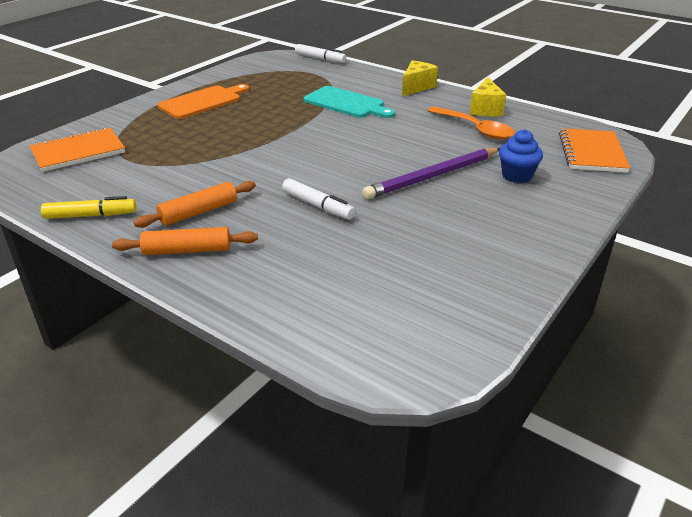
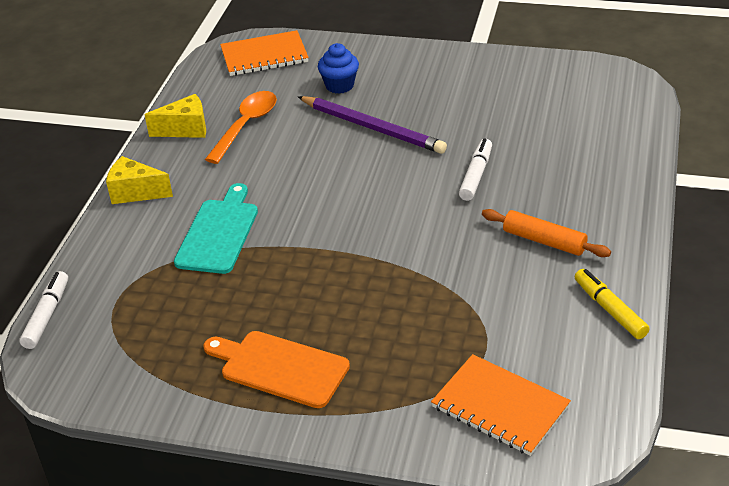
camera: 110 degrees left, 5 degrees up
orange rolling pin [112,227,258,255] -> none

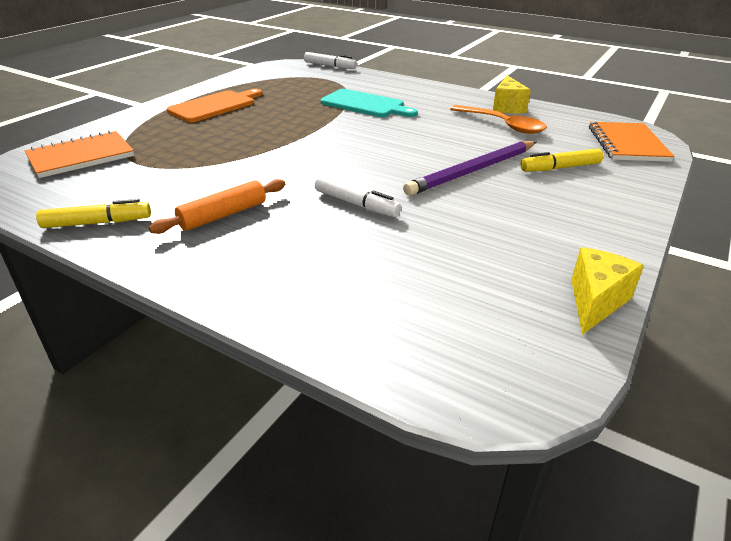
camera: 105 degrees right, 5 degrees down
yellow cheese [106,156,173,204] -> yellow cheese moved to [571,247,644,335]
blue cupcake [318,43,359,94] -> yellow marker [521,148,603,172]

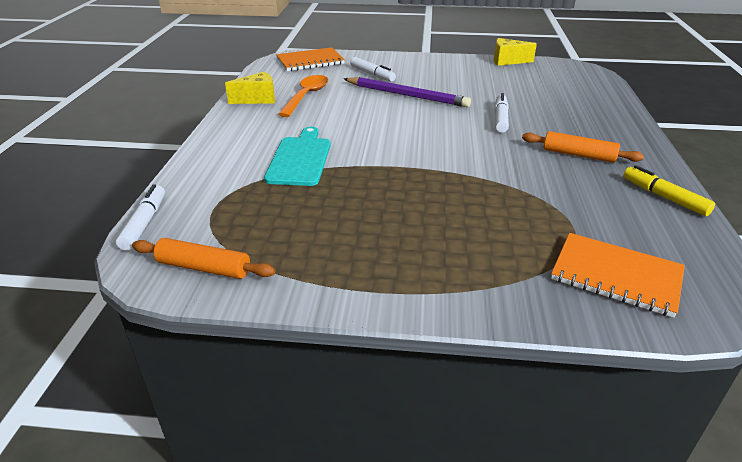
camera: 115 degrees left, 0 degrees up
orange cutting board [167,89,262,122] -> none
yellow marker [521,148,603,172] -> white marker [350,57,396,82]
none -> orange rolling pin [132,238,275,279]

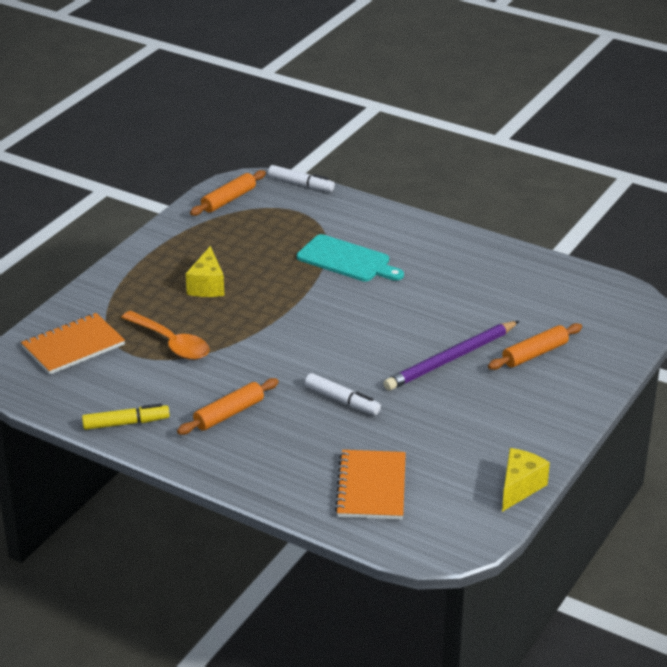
camera: 115 degrees right, 0 degrees up
yellow cheese [225,71,275,104] -> yellow cheese moved to [186,246,225,297]
orange notebook [276,47,345,71] -> orange notebook moved to [335,450,406,520]
orange spoon [278,75,328,117] -> orange spoon moved to [121,311,210,360]
white marker [350,57,396,82] -> orange rolling pin [488,323,582,370]

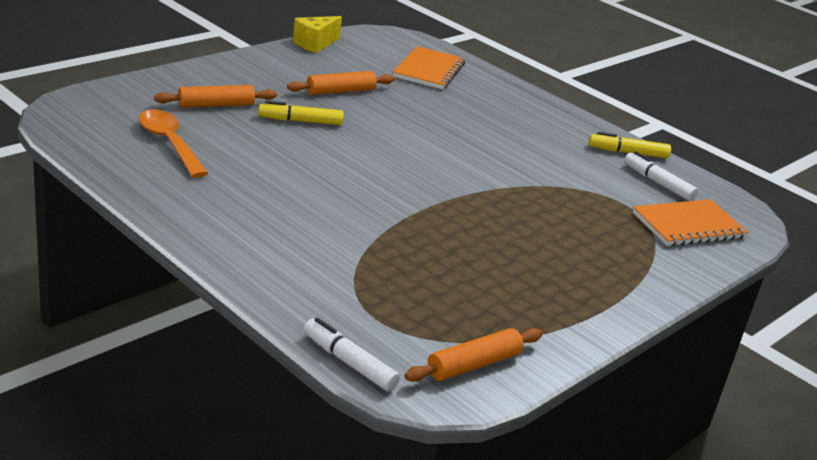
camera: 170 degrees left, 5 degrees down
orange spoon [121,311,210,360] -> orange spoon moved to [139,109,208,178]
orange rolling pin [177,378,279,435] -> orange rolling pin moved to [287,71,394,95]
yellow cheese [186,246,225,297] -> none
turquoise cutting board [297,234,404,281] -> none
white marker [305,373,381,415] -> white marker moved to [624,151,698,201]
purple pencil [384,321,519,391] -> yellow marker [258,101,344,125]

